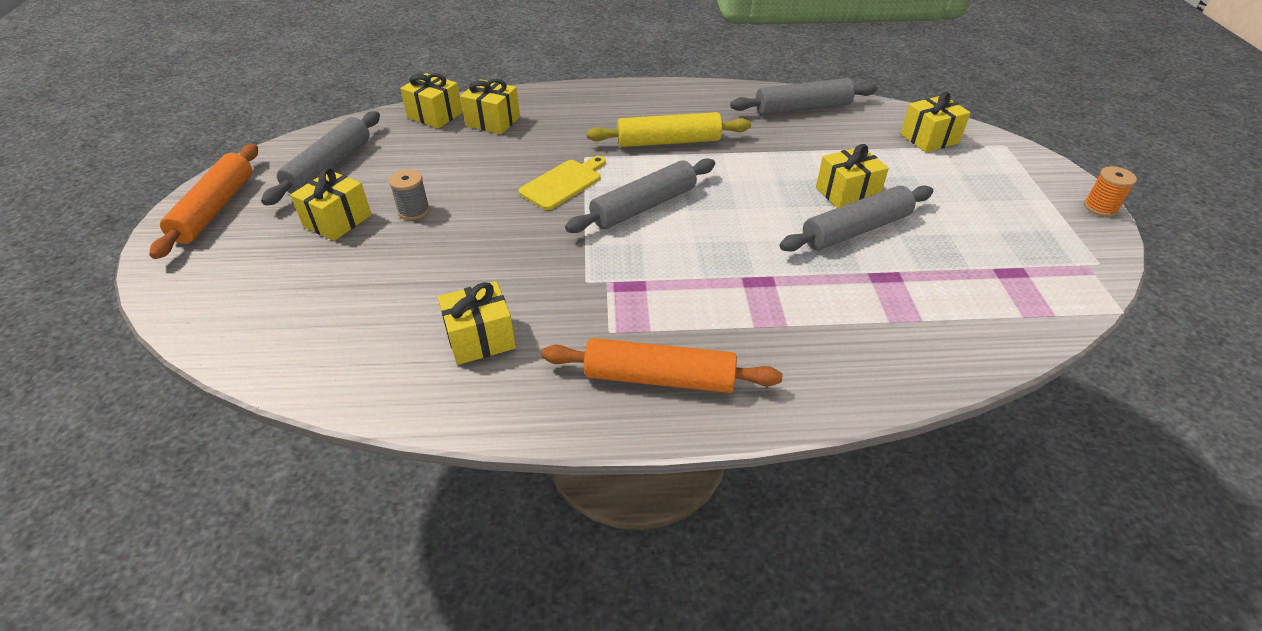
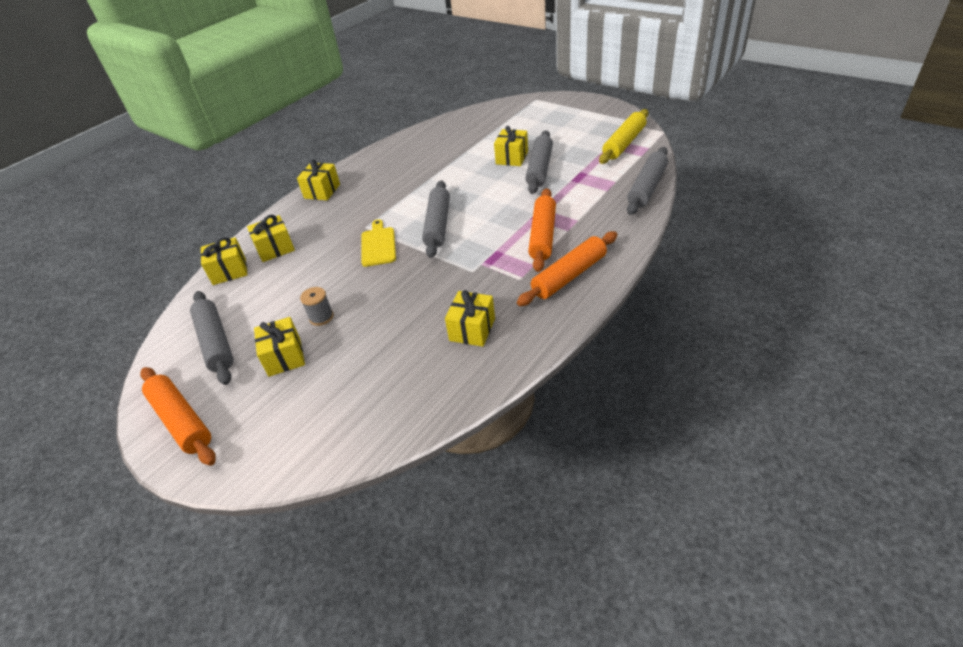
camera: 45 degrees left, 0 degrees up
yellow rolling pin [587,112,751,147] -> yellow rolling pin moved to [599,109,648,164]
grey rolling pin [730,78,878,115] -> grey rolling pin moved to [627,147,668,215]
yellow gift [900,92,971,152] -> yellow gift moved to [297,159,340,200]
orange spool [1084,166,1137,217] -> none
none -> orange rolling pin [528,188,556,272]

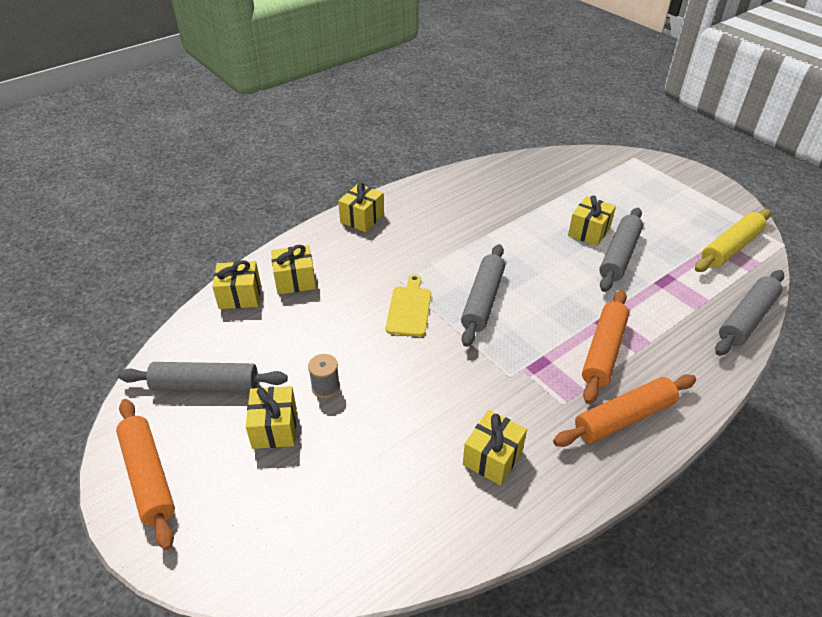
camera: 10 degrees right, 0 degrees up
grey rolling pin [190,291,234,385] -> grey rolling pin turned 75 degrees counterclockwise [118,362,288,392]

